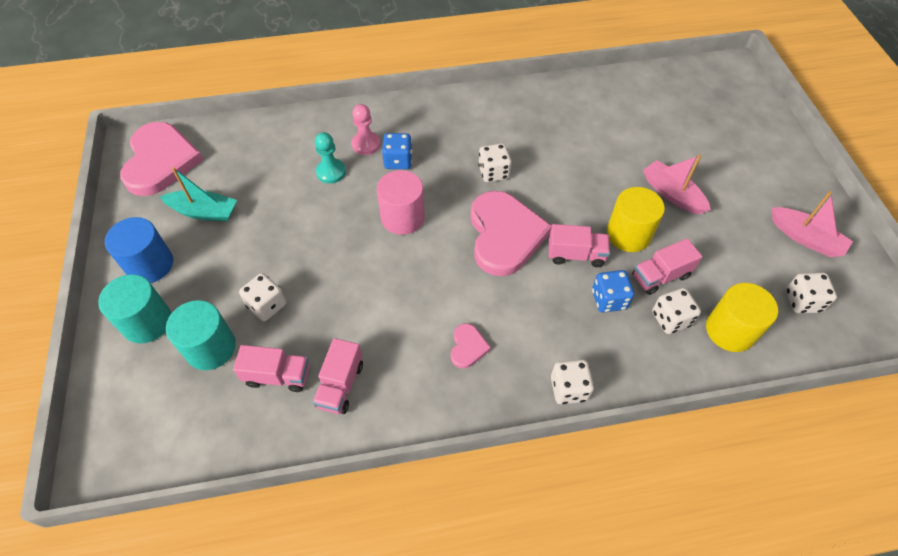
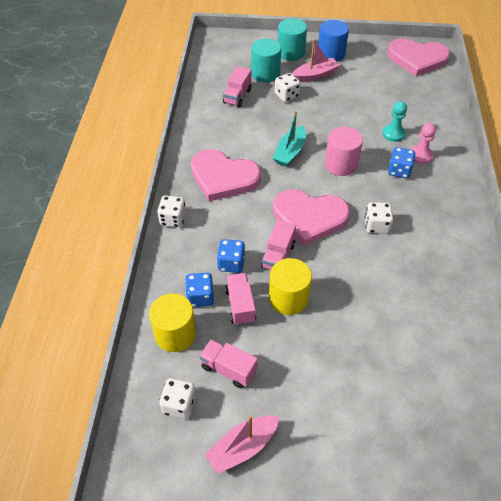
camera: 105 degrees right, 5 degrees down
turquoise boat [160,167,237,221] -> turquoise boat moved to [272,111,306,167]
pink truck [313,338,363,414] -> pink truck moved to [199,339,258,388]
pink heart [451,323,491,368] -> pink heart [191,149,261,201], size x2.28
pink boat [643,155,711,214] -> pink boat moved to [292,39,340,82]
white dice [652,288,701,334] -> blue dice [185,273,214,307]

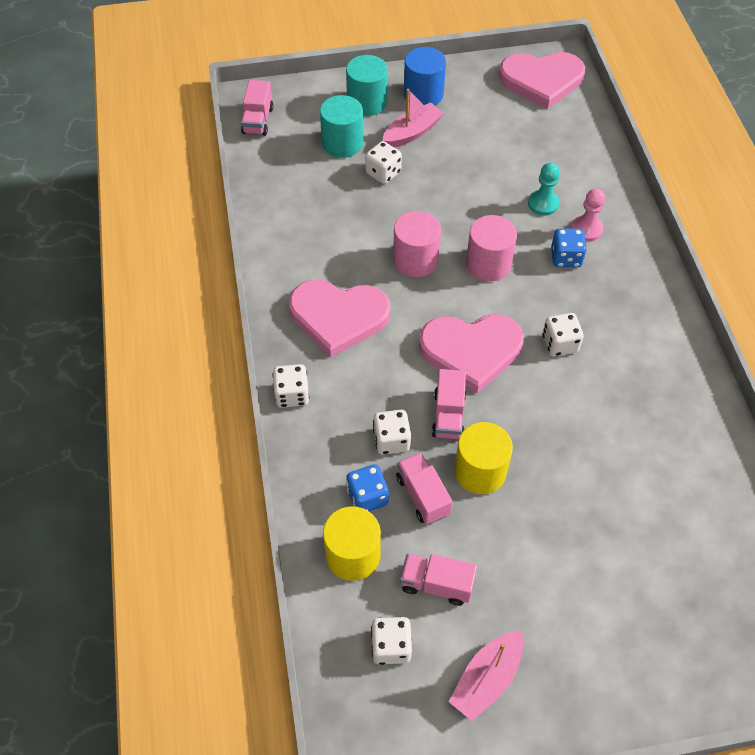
camera: 15 degrees left, 5 degrees up
blue dice [217,239,245,273] -> white dice [373,410,411,455]
pink truck [223,66,251,107] -> pink truck moved to [241,80,274,136]
turquoise boat [272,111,306,167] -> pink cylinder [393,211,441,277]

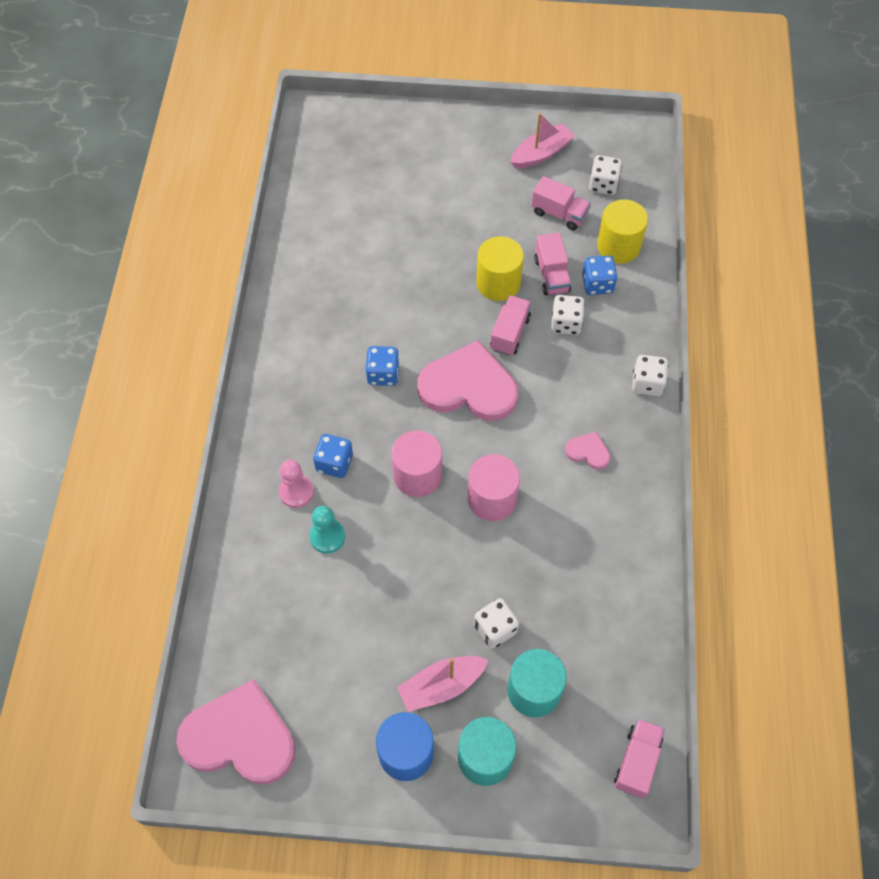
camera: 165 degrees left, 5 degrees up
pink heart [289,280,390,357] -> pink heart [565,432,610,470], size x0.44
white dice [543,313,584,357] -> blue dice [366,346,399,386]

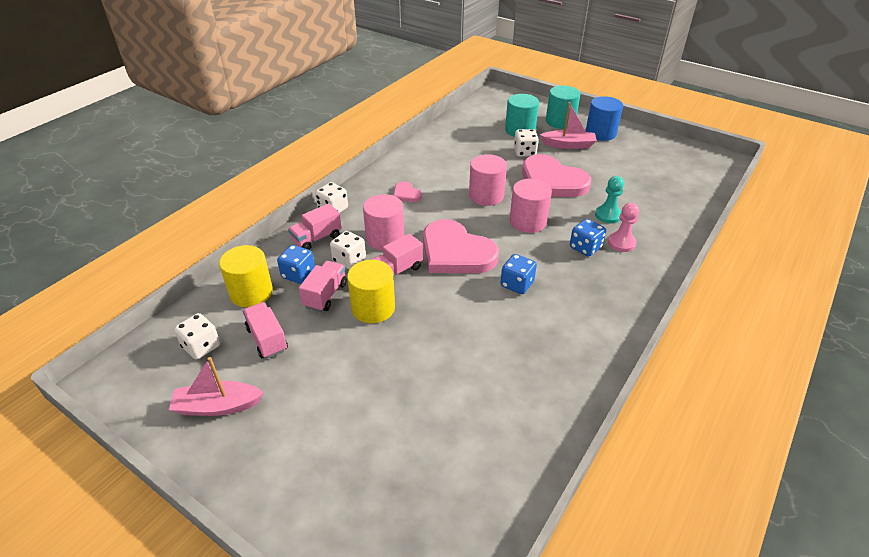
camera: 150 degrees left, 20 degrees down
pink heart [176,679,296,784] -> pink heart moved to [522,154,591,197]
pink truck [614,718,665,798] -> pink truck moved to [288,203,342,250]
none -> pink cylinder [363,194,404,250]

